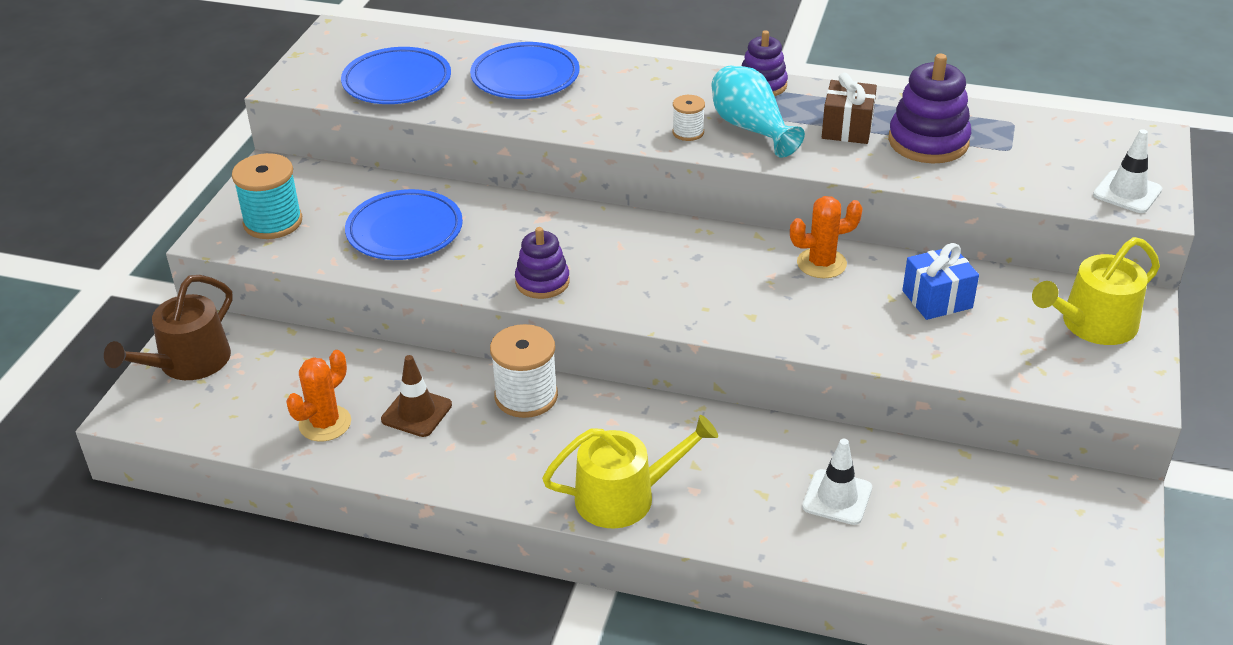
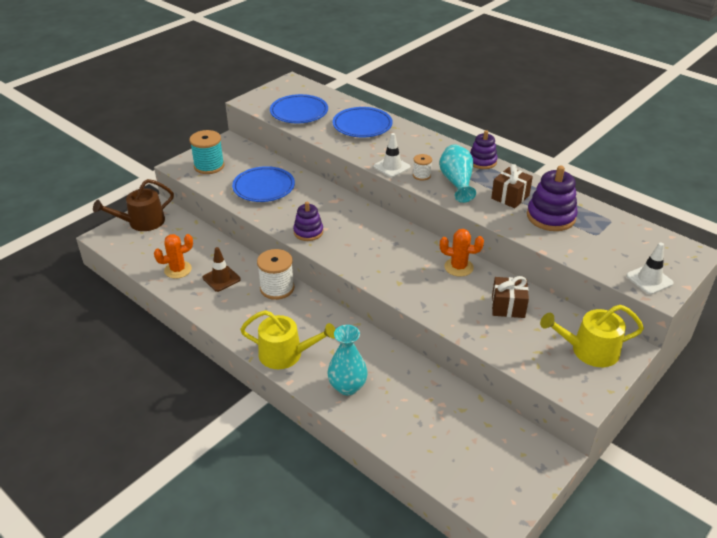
camera: 25 degrees right, 0 degrees up
white traffic cone [802,439,872,525] -> white traffic cone moved to [373,133,411,178]
blue gift [902,243,979,320] -> brown gift [492,276,529,318]
none -> turquoise vase [327,325,368,395]

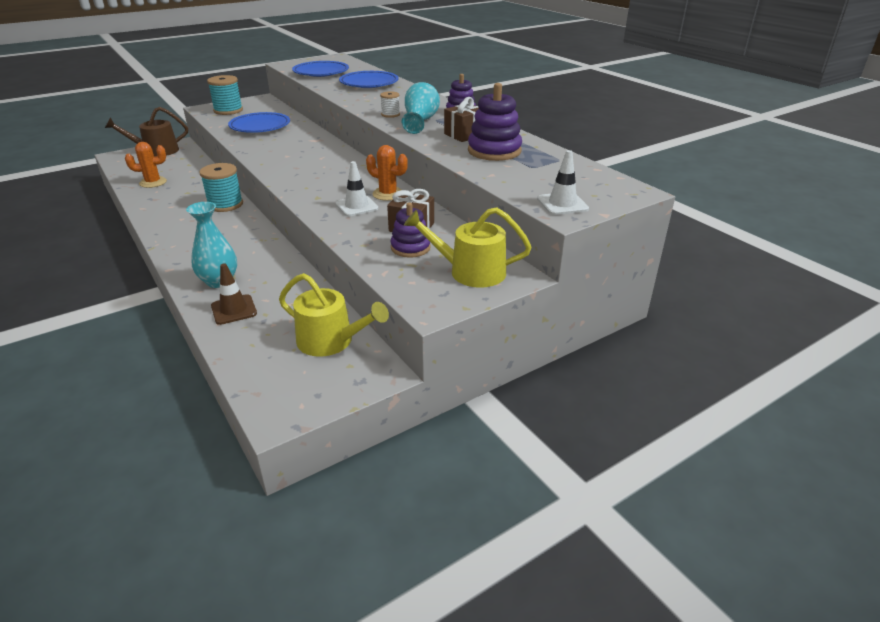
camera: 15 degrees right, 5 degrees down
brown traffic cone [203,247,241,292] -> brown traffic cone moved to [211,263,257,325]
yellow watering can [240,310,336,369] -> yellow watering can moved to [279,273,389,357]
white spool [257,249,294,300] -> turquoise spool [199,163,243,212]
purple stacking toy [293,202,323,241] -> purple stacking toy moved to [390,202,431,258]
white traffic cone [373,133,411,178] -> white traffic cone moved to [336,161,379,216]

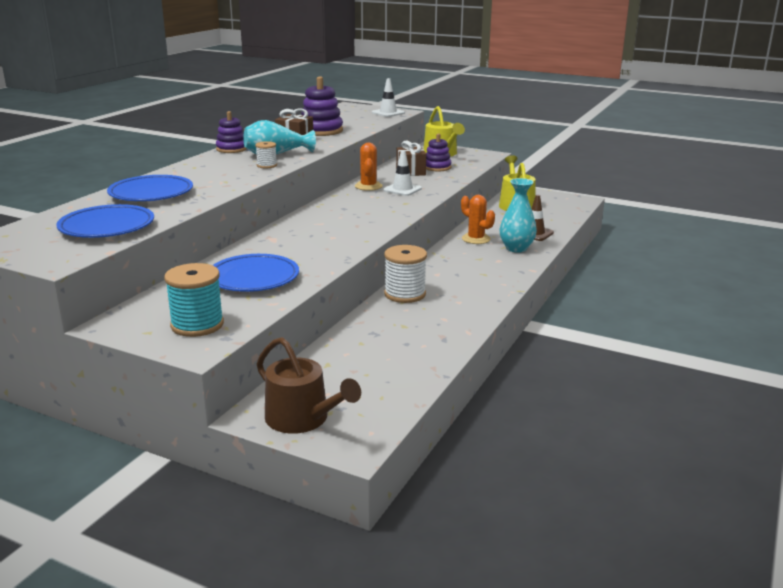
camera: 120 degrees left, 10 degrees down
orange cactus [125,142,167,188] -> orange cactus moved to [461,195,495,244]
turquoise spool [199,163,243,212] -> white spool [384,245,427,303]

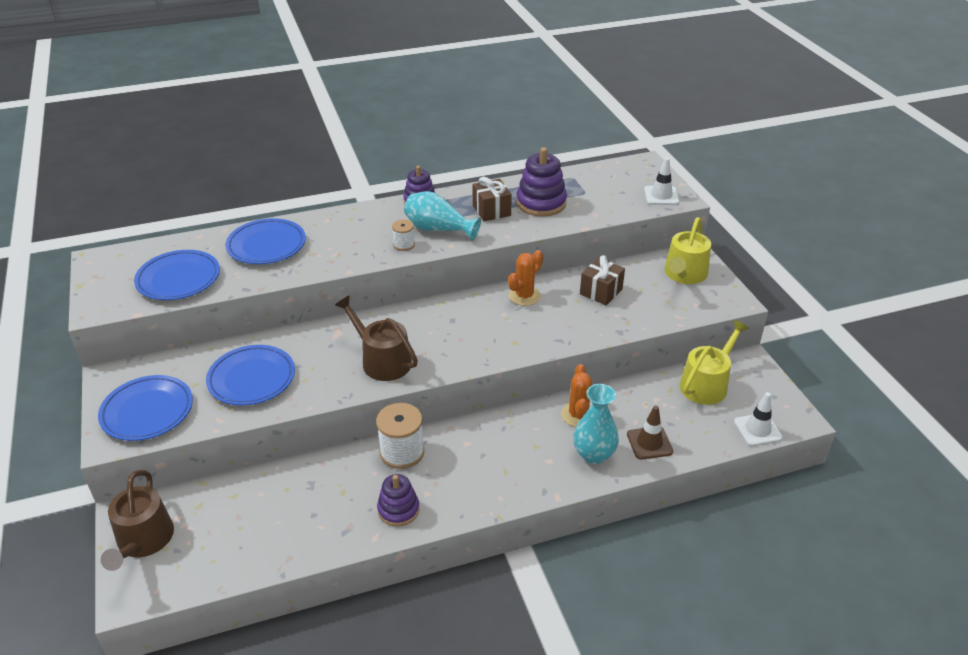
camera: 45 degrees right, 15 degrees up
turquoise spool [164,263,224,337] -> blue plate [98,375,193,441]
white traffic cone [383,150,422,196] -> white traffic cone moved to [734,392,783,446]
purple stacking toy [426,133,452,171] -> purple stacking toy moved to [377,474,419,527]
none -> brown watering can [335,295,418,381]

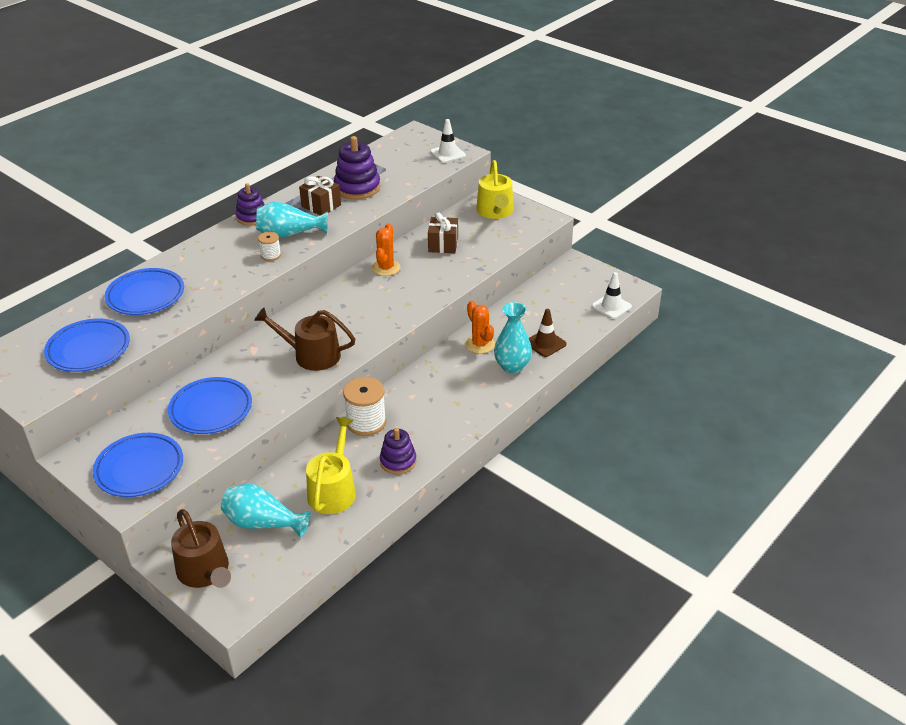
camera: 30 degrees left, 0 degrees up
yellow watering can [680,320,749,405] -> yellow watering can moved to [306,417,356,514]
none -> turquoise vase [221,483,311,538]

